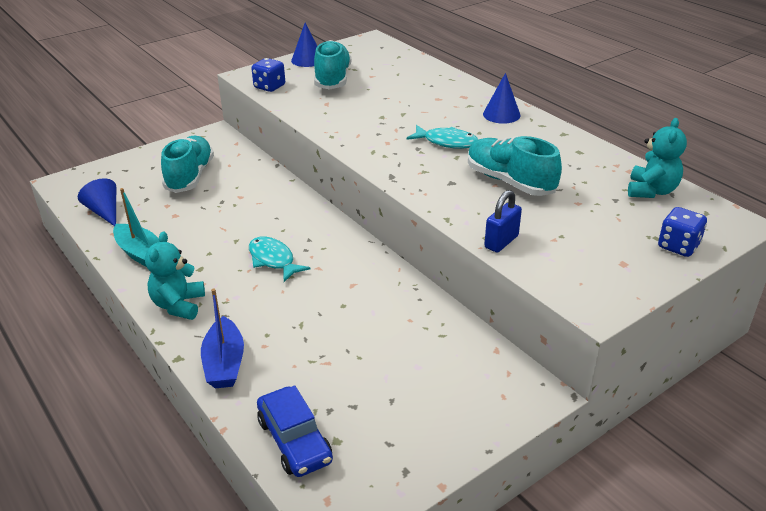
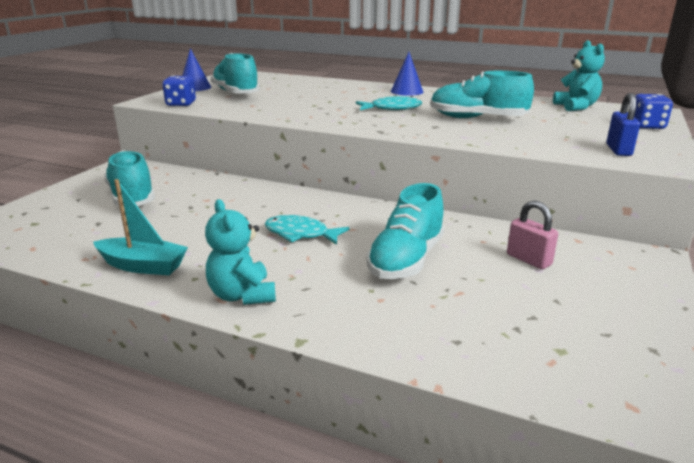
camera: 30 degrees left, 10 degrees down
blue cone [78,178,116,226] -> none
blue boat [201,289,244,389] -> none
blue car [257,386,333,477] -> none
blue padlock [484,190,522,253] -> blue padlock moved to [606,93,640,156]
none -> turquoise shoe [367,183,444,279]
none -> pink padlock [507,200,558,269]

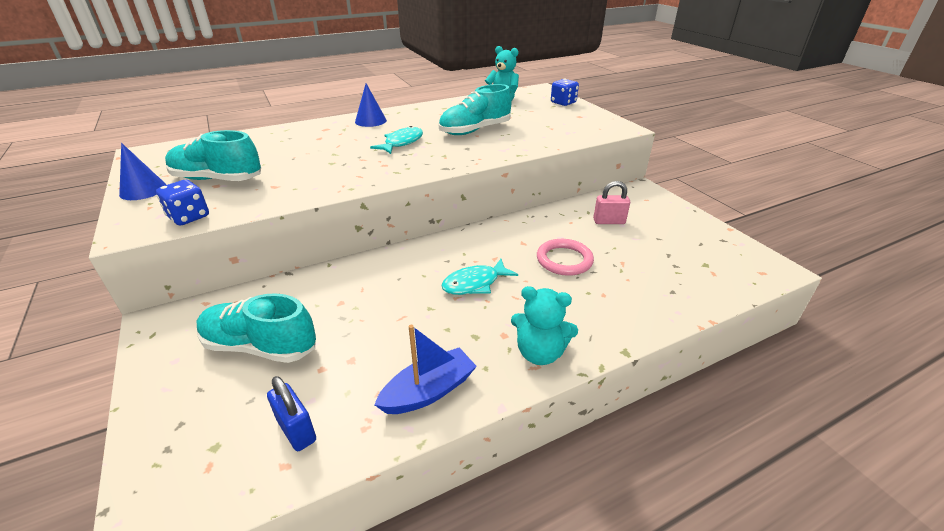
camera: 50 degrees left, 10 degrees up
turquoise boat [93,179,188,275] -> blue boat [374,325,477,414]
turquoise shoe [367,183,444,279] -> pink ring [537,239,594,276]
blue padlock [606,93,640,156] -> blue padlock moved to [267,376,316,451]

